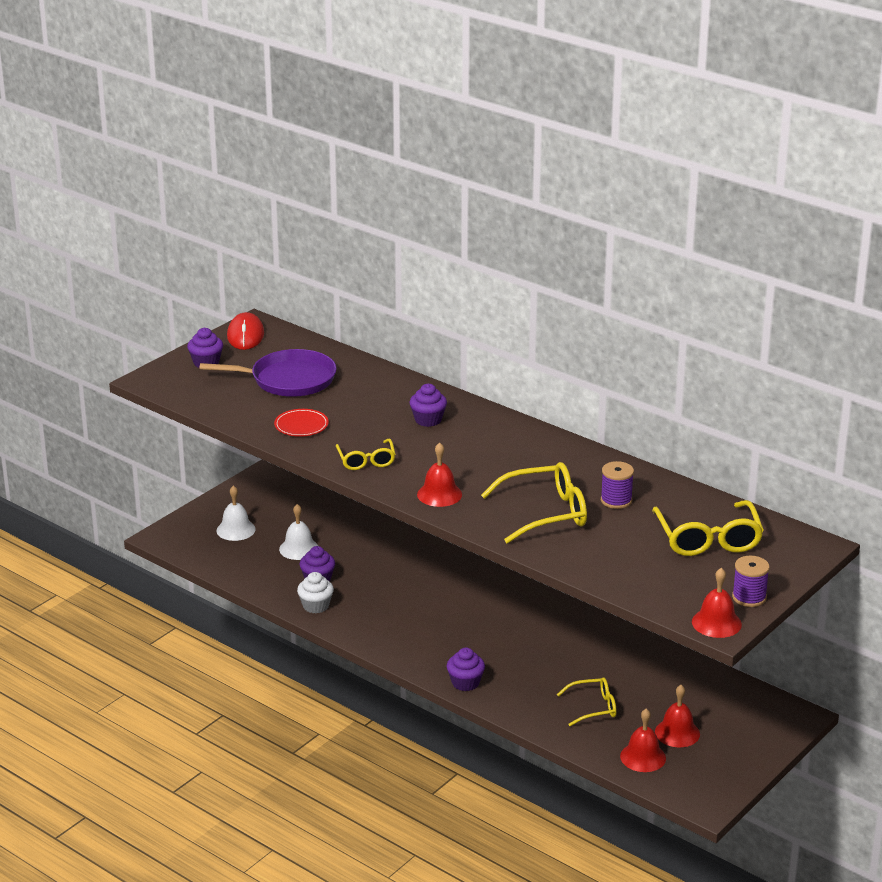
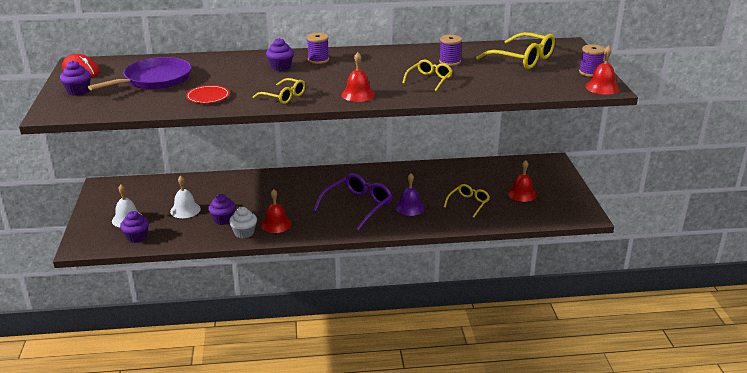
camera: 45 degrees left, 0 degrees up
purple cupcake [447,648,485,691] -> purple cupcake moved to [120,211,149,243]
yellow glasses [481,462,587,544] -> yellow glasses [402,60,453,91], size x0.60
red bell [620,709,666,772] -> red bell moved to [261,189,292,233]
none -> purple spool [307,33,329,64]
none -> purple glasses [313,173,393,231]
none -> purple bell [395,173,425,216]

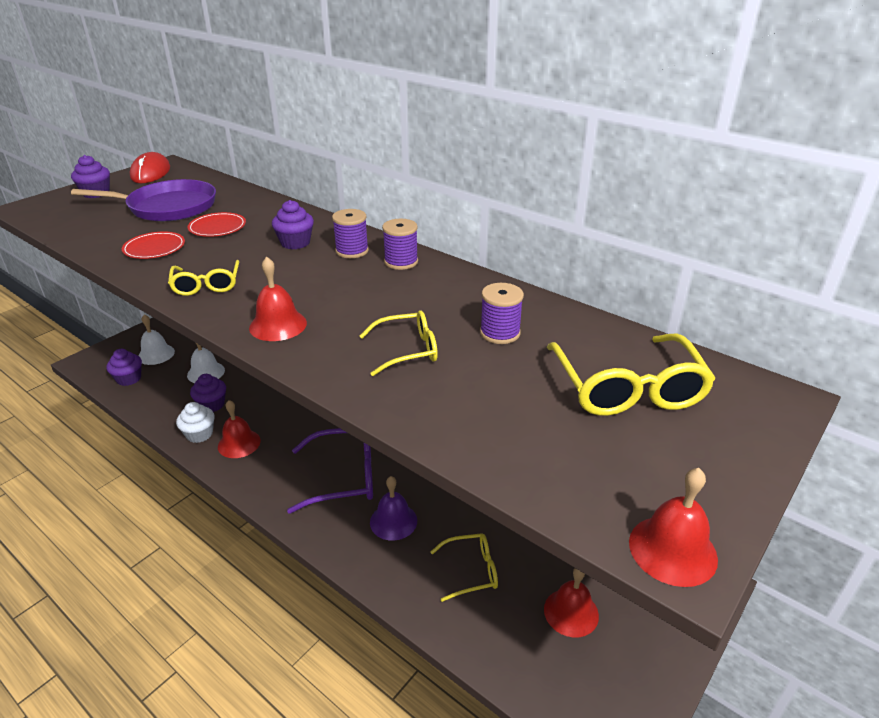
camera: 45 degrees right, 5 degrees up
purple spool [579,44,605,77] -> purple spool moved to [382,219,418,270]
none -> red plate [187,212,246,237]

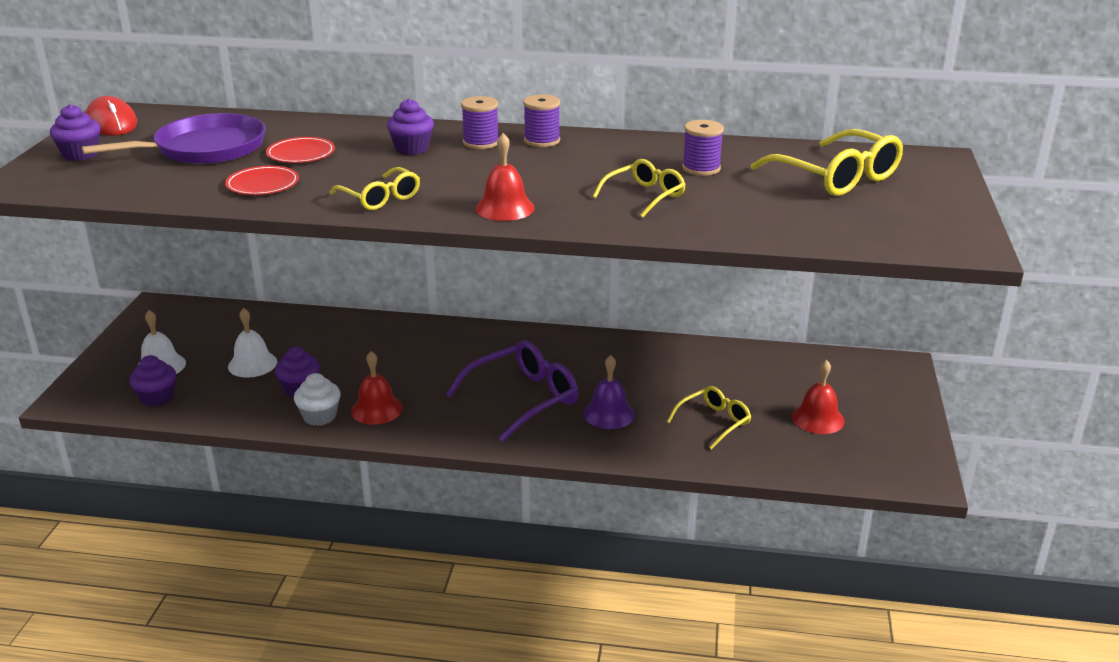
camera: 30 degrees left, 5 degrees down
red bell [629,468,718,587] -> none

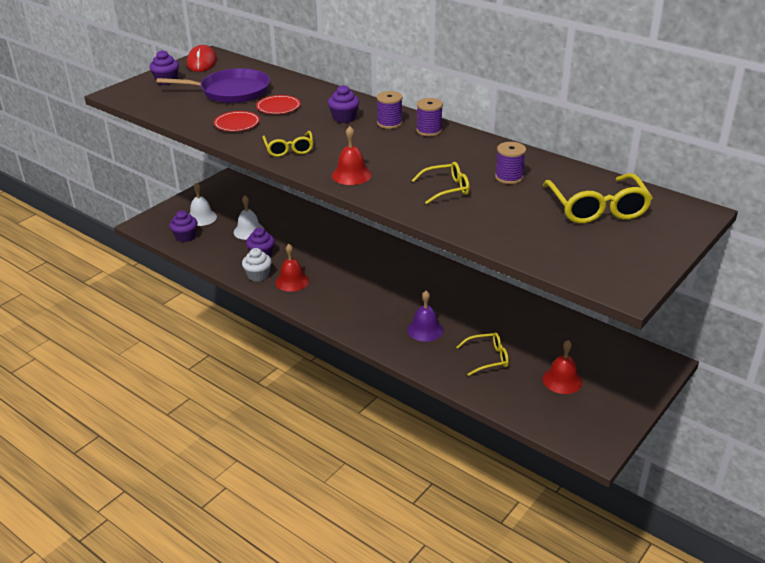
camera: 30 degrees right, 5 degrees up
purple glasses [446,341,578,442] -> none

